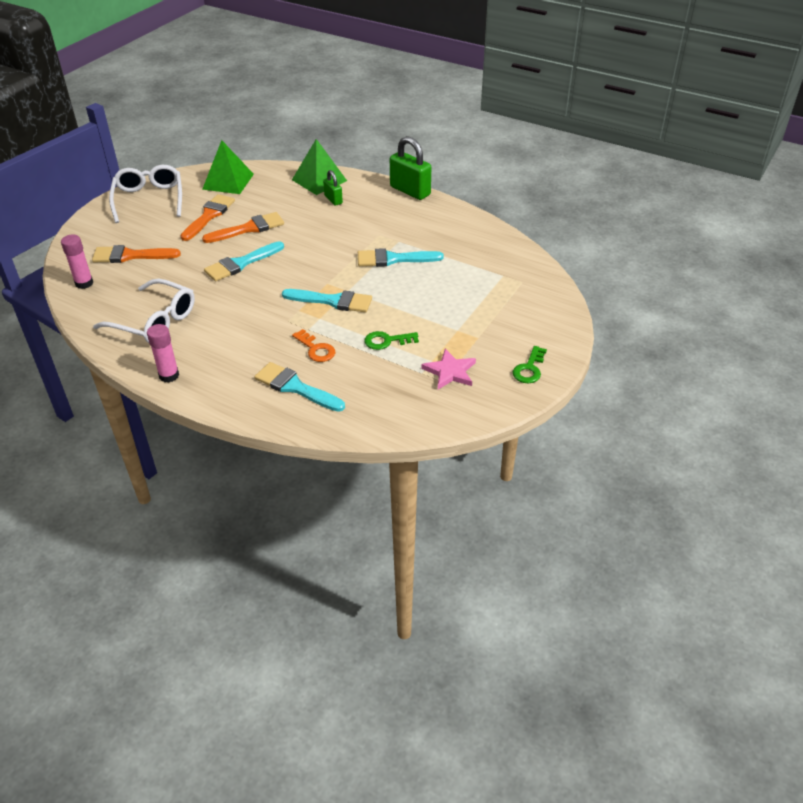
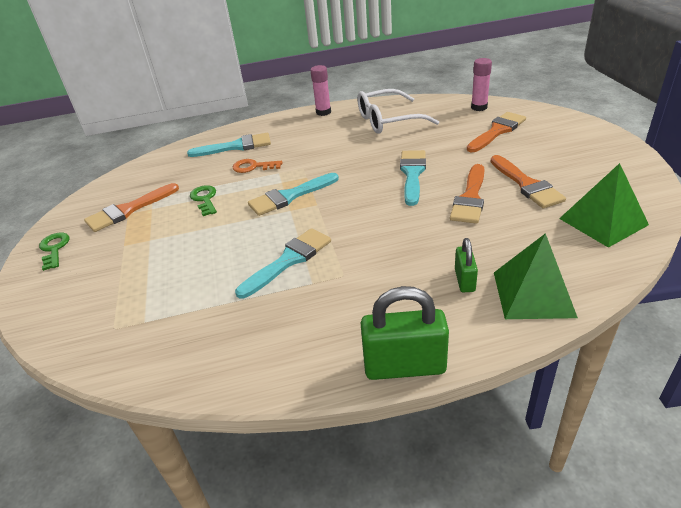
camera: 140 degrees right, 5 degrees down
white glasses [109,165,182,223] -> none
green padlock [323,170,343,206] -> green padlock turned 75 degrees clockwise [455,238,478,292]
green key [365,331,419,350] -> green key turned 60 degrees counterclockwise [190,185,217,216]
pink star [421,349,476,389] -> orange brush [84,183,179,232]

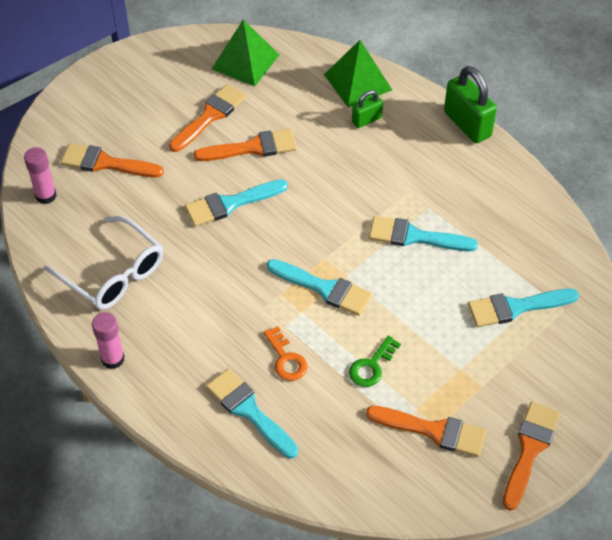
camera: 125 degrees left, 15 degrees up
green key [39,233,69,271] -> orange brush [503,402,560,511]
none -> turquoise brush [468,289,579,327]

